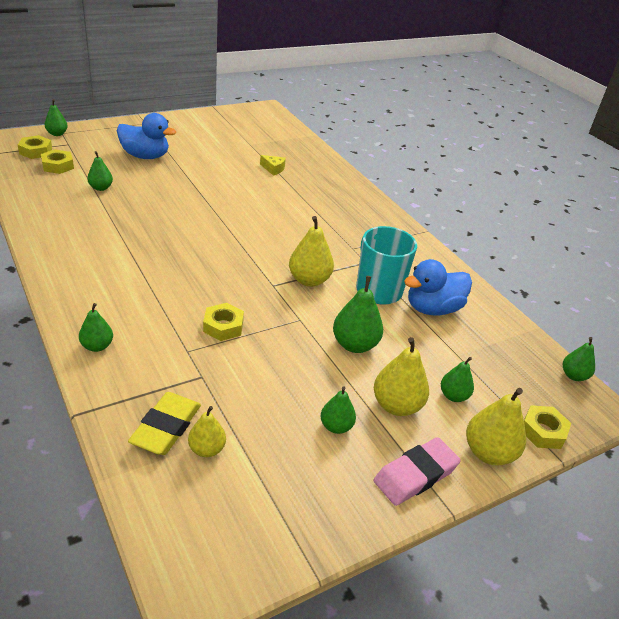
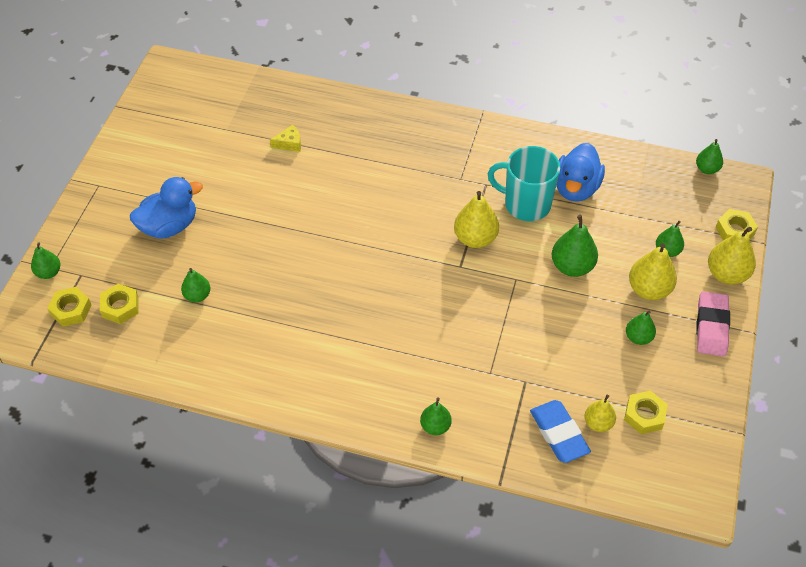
camera: 40 degrees left, 15 degrees up
yellow eraser [128,392,201,455] -> blue eraser [530,400,591,463]
yellow nut [203,303,244,341] -> yellow nut moved to [624,391,668,434]

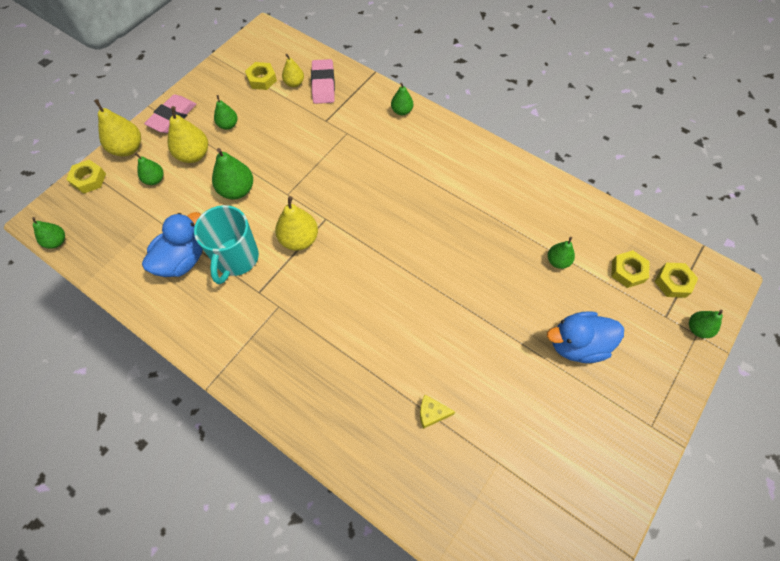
camera: 160 degrees left, 10 degrees up
turquoise mug [488,146,560,221] -> turquoise mug turned 60 degrees clockwise [194,205,259,284]
blue eraser [530,400,591,463] -> pink eraser [311,59,335,104]

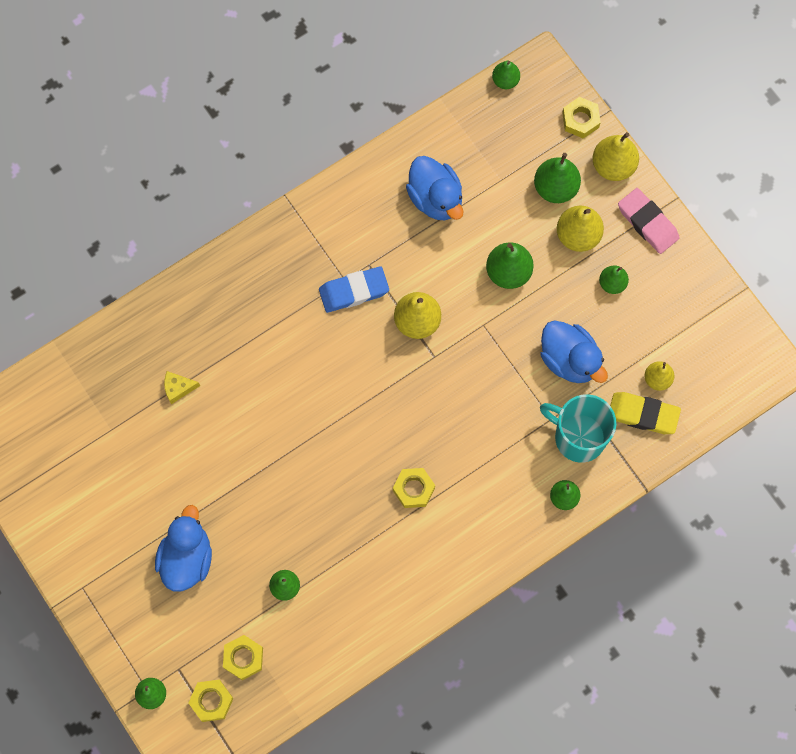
camera: 110 degrees right, 10 degrees up
green pear [135,153,164,185] -> green pear [534,153,581,203], size x1.62
turquoise mug [194,205,259,284] -> turquoise mug moved to [540,394,616,463]
yellow nut [245,62,277,90] -> yellow nut moved to [393,468,435,508]
pink eraser [311,59,335,104] -> yellow eraser [610,392,681,434]
yellow cheese [420,395,455,429] -> yellow cheese turned 120 degrees counterclockwise [164,371,200,404]
none -> blue eraser [319,266,389,313]
none -> blue duck [541,320,608,383]

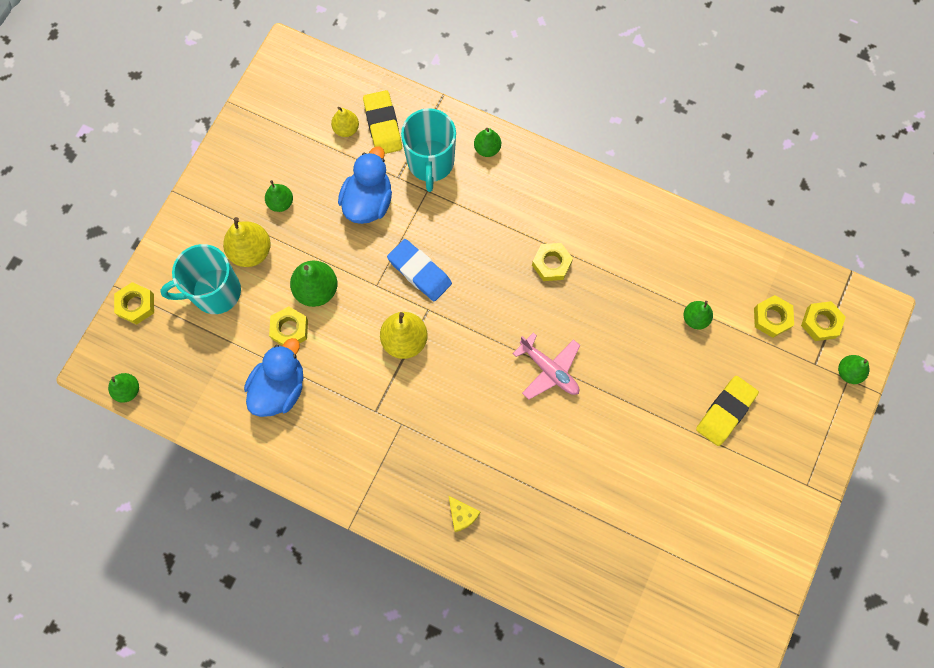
camera: 120 degrees left, 0 degrees up
blue duck [155,505,212,592] -> yellow eraser [696,376,759,446]
yellow cheese [164,371,200,404] -> yellow cheese moved to [449,496,481,532]
blue eraser [319,266,389,313] -> blue eraser moved to [387,239,452,301]
green pear [534,153,581,203] -> turquoise mug [160,244,241,314]
yellow pear [593,132,639,181] -> none
pink eraser [618,188,680,254] -> none
none -> yellow nut [269,306,308,346]
none -> pink plane [513,332,580,399]

